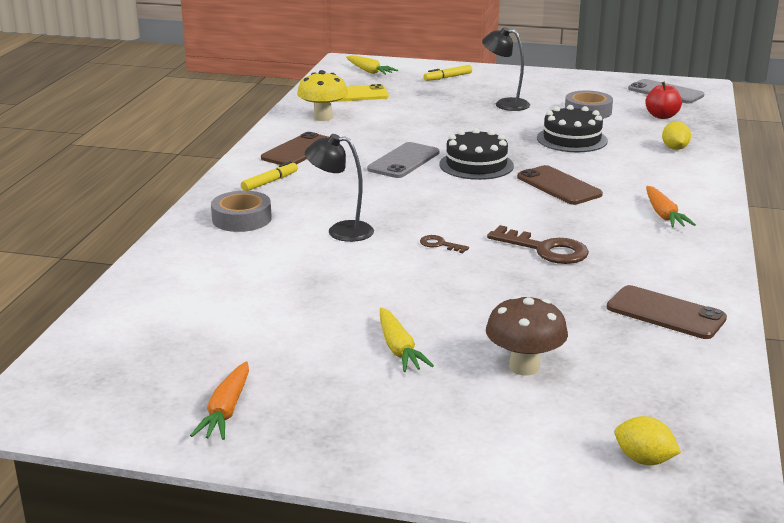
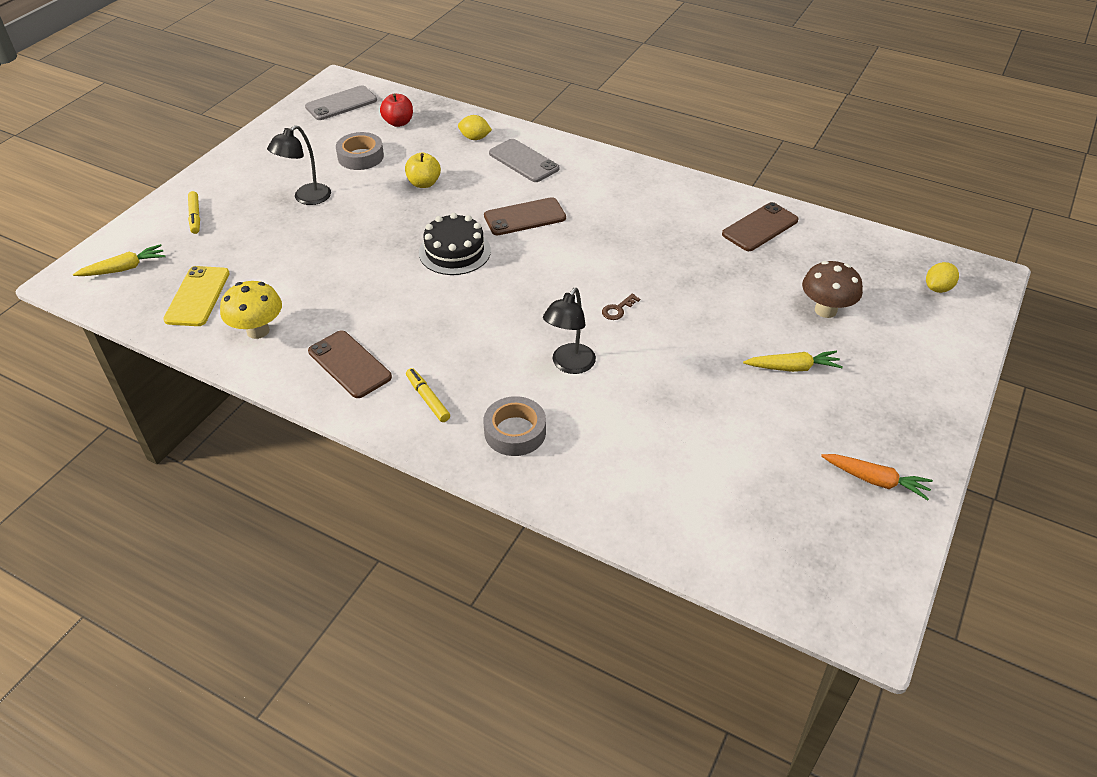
camera: 75 degrees left, 20 degrees up
grey phone [367,142,439,178] -> grey phone moved to [489,139,559,182]
brown key [487,225,589,264] -> none
black cake [537,105,608,152] -> yellow apple [405,152,441,188]
orange carrot [646,186,696,227] -> none

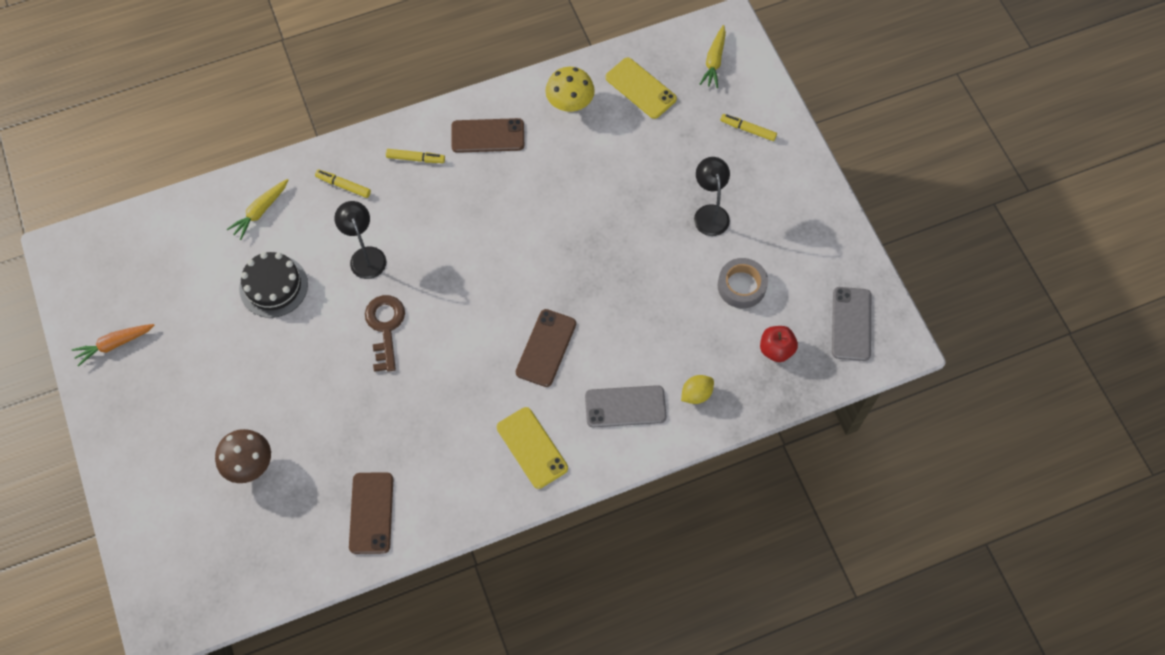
camera: 130 degrees right, 20 degrees up
yellow apple [405,152,441,188] -> none
black cake [419,213,491,275] -> black cake moved to [239,252,308,318]
grey tape [483,396,546,456] -> yellow marker [315,170,371,198]
brown key [602,294,640,320] -> brown key [365,295,405,372], size x2.02
yellow carrot [743,351,843,372] -> yellow carrot moved to [226,179,288,240]
yellow lemon [926,262,959,293] -> none
none -> yellow phone [497,407,568,489]

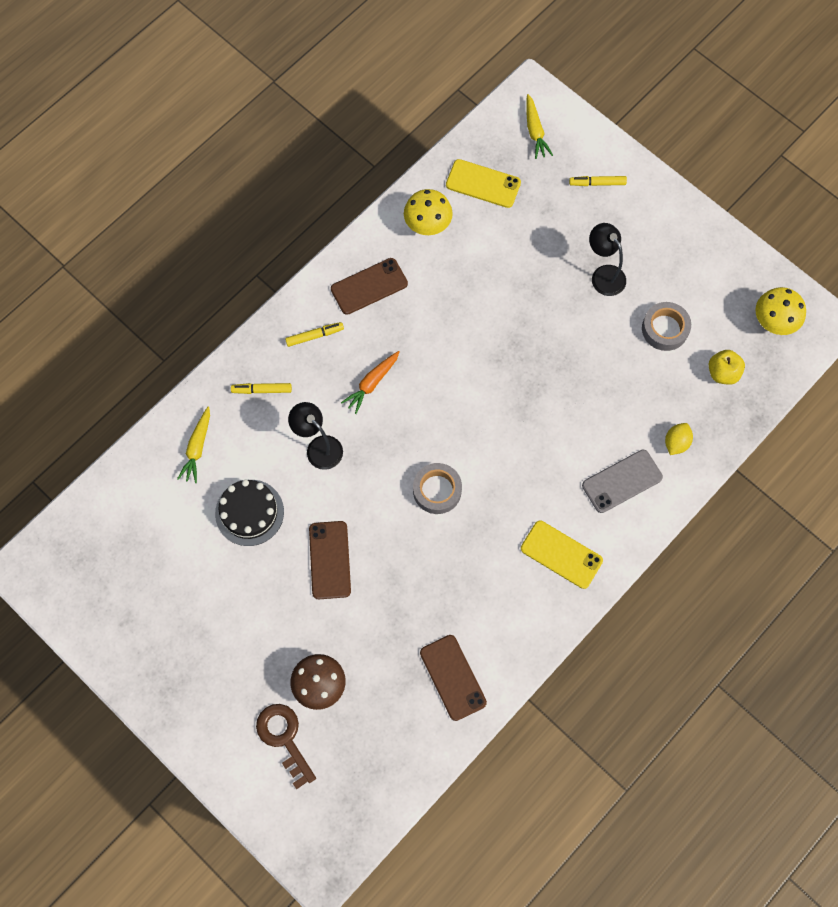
camera: 25 degrees left, 5 degrees up
orange carrot [71,324,155,367] -> orange carrot moved to [341,351,399,414]
brown key [365,295,405,372] -> brown key moved to [256,704,316,789]
brown phone [516,309,576,387] -> brown phone moved to [309,521,351,599]
red apple [760,326,798,362] -> yellow apple [709,350,745,385]
grey phone [832,287,871,361] -> yellow mushroom [755,287,806,335]
none -> grey tape [413,463,462,514]

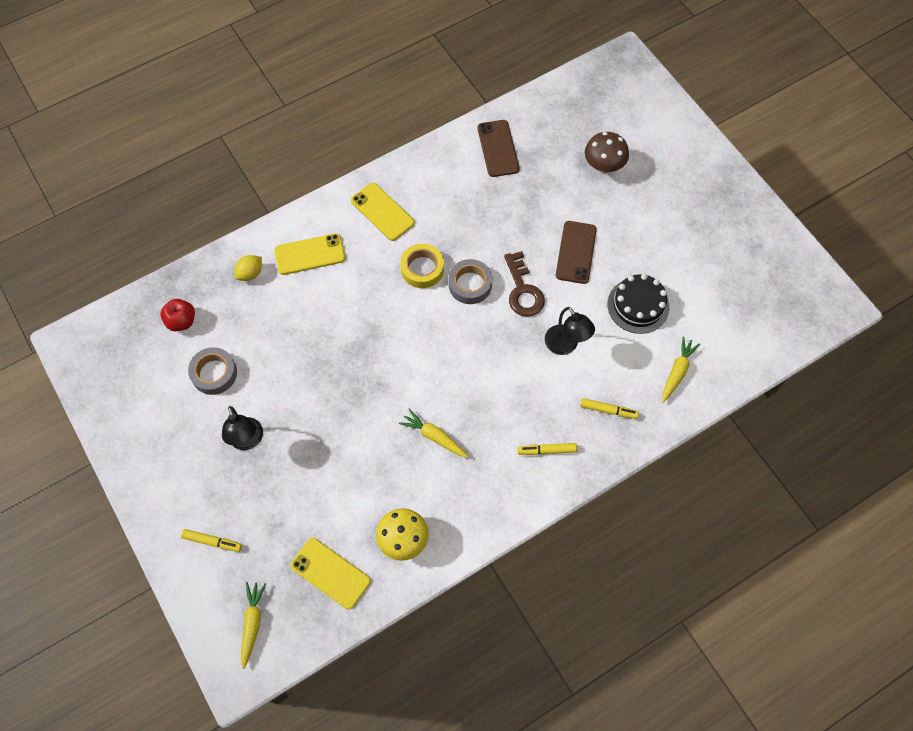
camera: 165 degrees left, 5 degrees down
brown key [256,704,316,789] -> brown key moved to [504,251,545,317]
brown phone [331,258,408,315] -> none
orange carrot [341,351,399,414] -> none
grey phone [582,450,663,513] -> yellow phone [274,233,345,275]
yellow apple [709,350,745,385] -> red apple [160,299,195,331]
yellow mushroom [755,287,806,335] -> none
none -> yellow carrot [399,408,469,458]
none -> yellow tape [400,244,444,288]

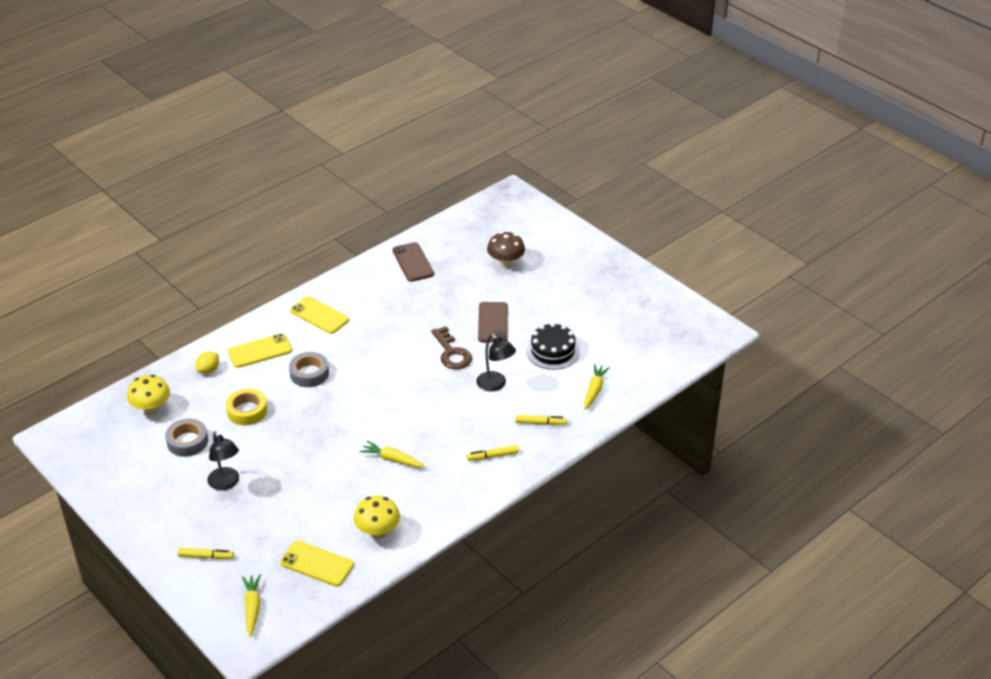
camera: 10 degrees left, 25 degrees down
red apple [160,299,195,331] -> yellow mushroom [127,375,170,416]
yellow tape [400,244,444,288] -> yellow tape moved to [226,389,267,425]
grey tape [448,259,492,304] -> grey tape moved to [289,352,329,387]

